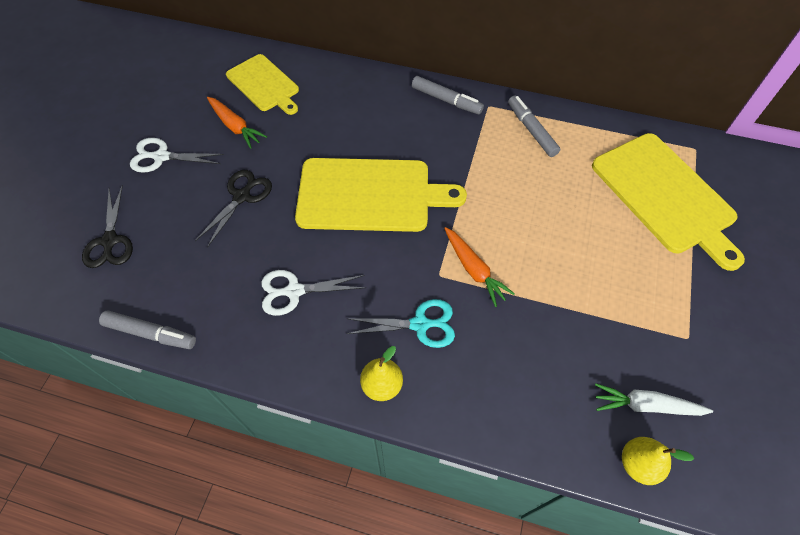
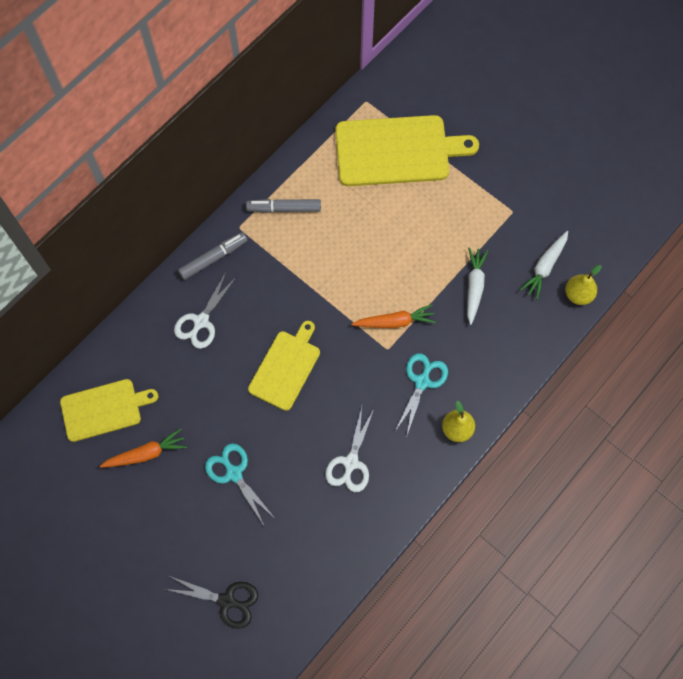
camera: 65 degrees left, 10 degrees up
grey marker [99,310,196,349] -> none
white scissors [130,138,224,173] -> white scissors moved to [174,273,237,349]
black scissors [195,170,272,248] -> turquoise scissors [205,443,274,525]
yellow cutting board [295,158,467,232] -> yellow cutting board [248,321,320,411], size x0.61
none -> white carrot [467,248,488,325]

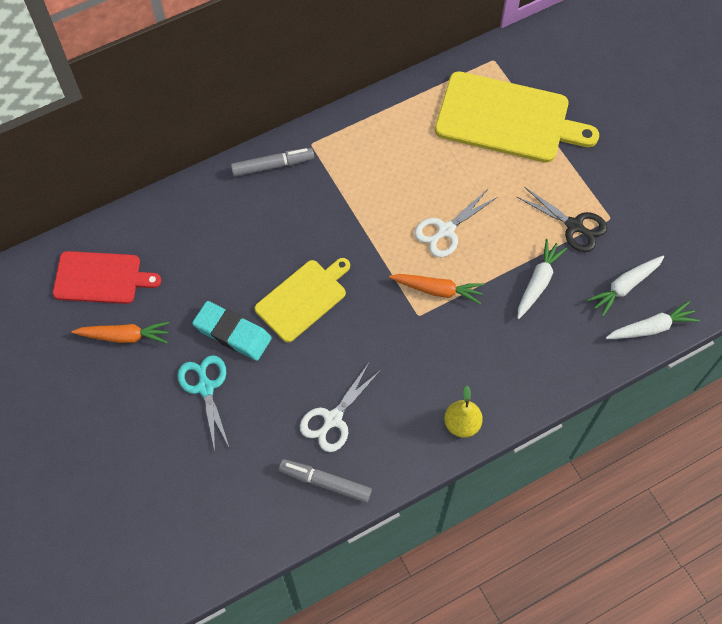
camera: 20 degrees right, 5 degrees down
yellow cutting board [60,379,158,442] -> red cutting board [53,251,161,304]
black scissors [165,576,258,629] -> black scissors moved to [517,187,607,252]
white scissors [174,273,237,349] -> white scissors moved to [414,189,498,257]
grey marker [246,199,321,213] -> grey marker moved to [279,459,372,503]
turquoise scissors [394,353,448,438] -> none
yellow pear [565,265,602,305] -> white carrot [606,301,700,339]
none -> turquoise eraser [192,301,272,361]

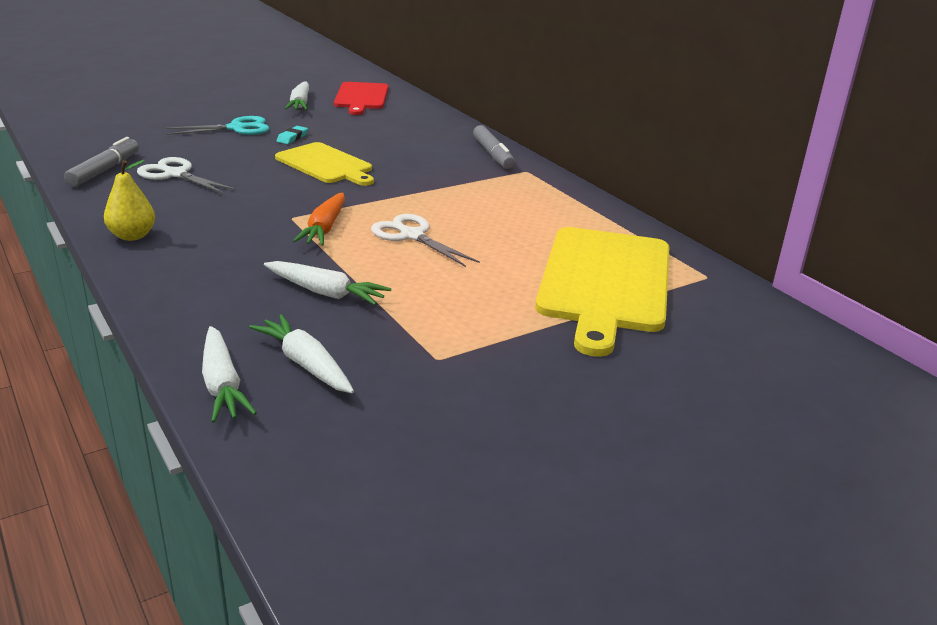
camera: 85 degrees right, 35 degrees down
orange carrot [72,322,169,343] -> white carrot [285,82,309,110]
turquoise eraser [192,301,272,361] -> turquoise eraser [277,126,308,144], size x0.47
black scissors [517,187,607,252] -> none

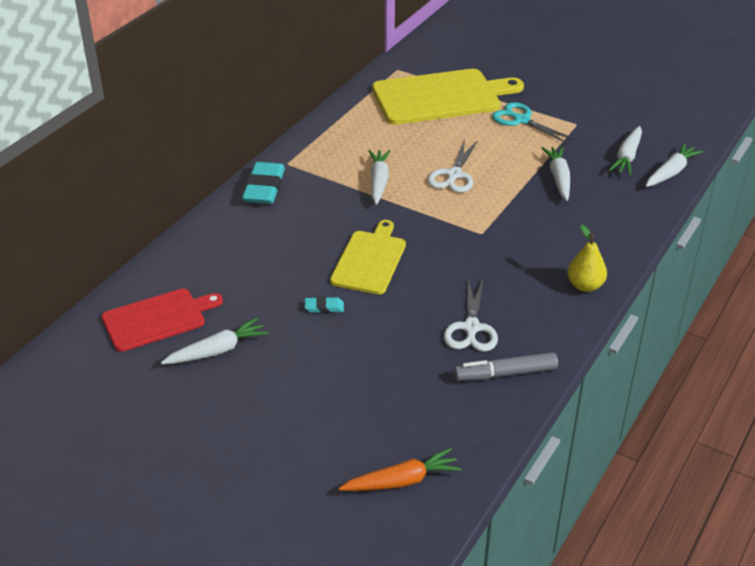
camera: 115 degrees left, 10 degrees up
turquoise scissors [165,116,270,135] -> turquoise scissors moved to [492,102,575,144]
orange carrot [293,192,345,246] -> orange carrot moved to [339,448,462,491]
grey marker [473,125,515,169] -> turquoise eraser [242,162,285,204]
none -> white carrot [368,150,390,205]

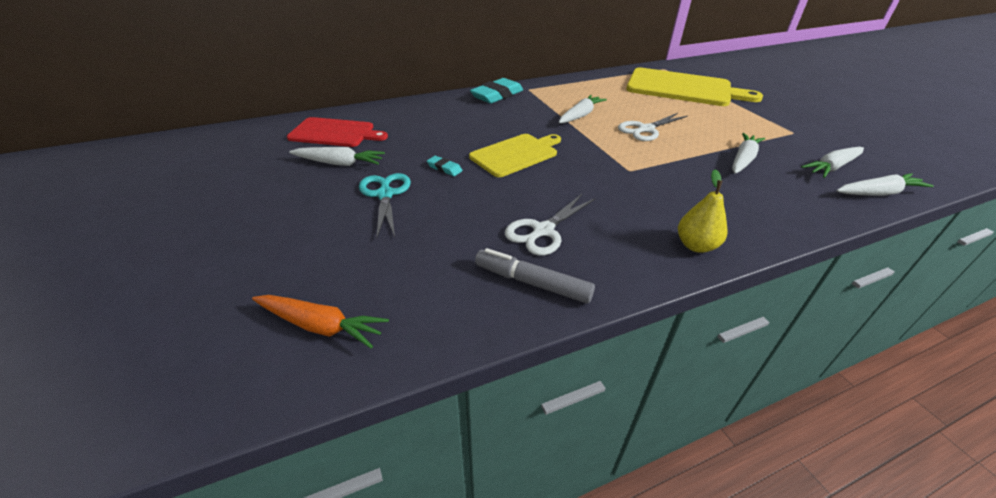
camera: 35 degrees right, 0 degrees up
turquoise scissors [492,102,575,144] -> turquoise scissors moved to [359,173,411,237]

